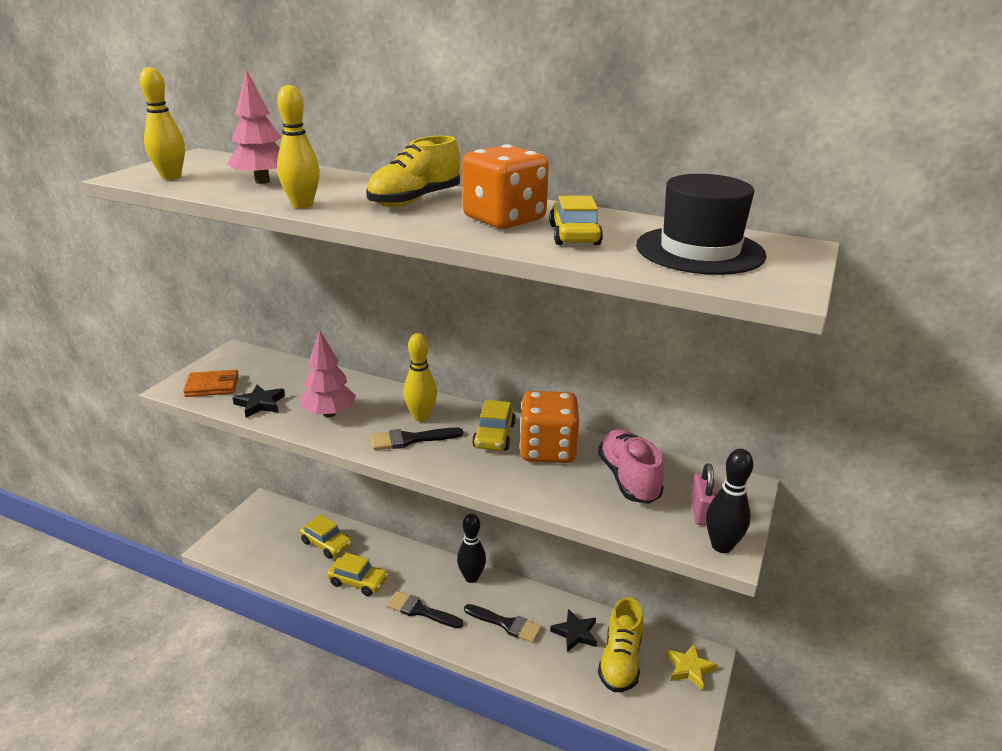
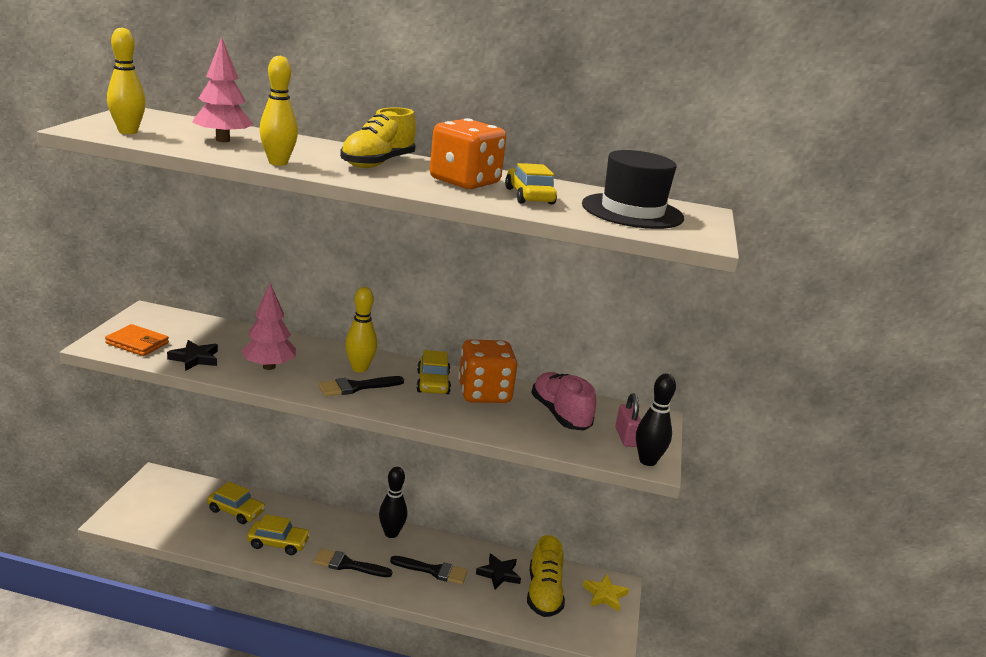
camera: 15 degrees left, 5 degrees down
orange wallet [183,370,239,397] -> orange wallet turned 45 degrees clockwise [105,324,169,356]

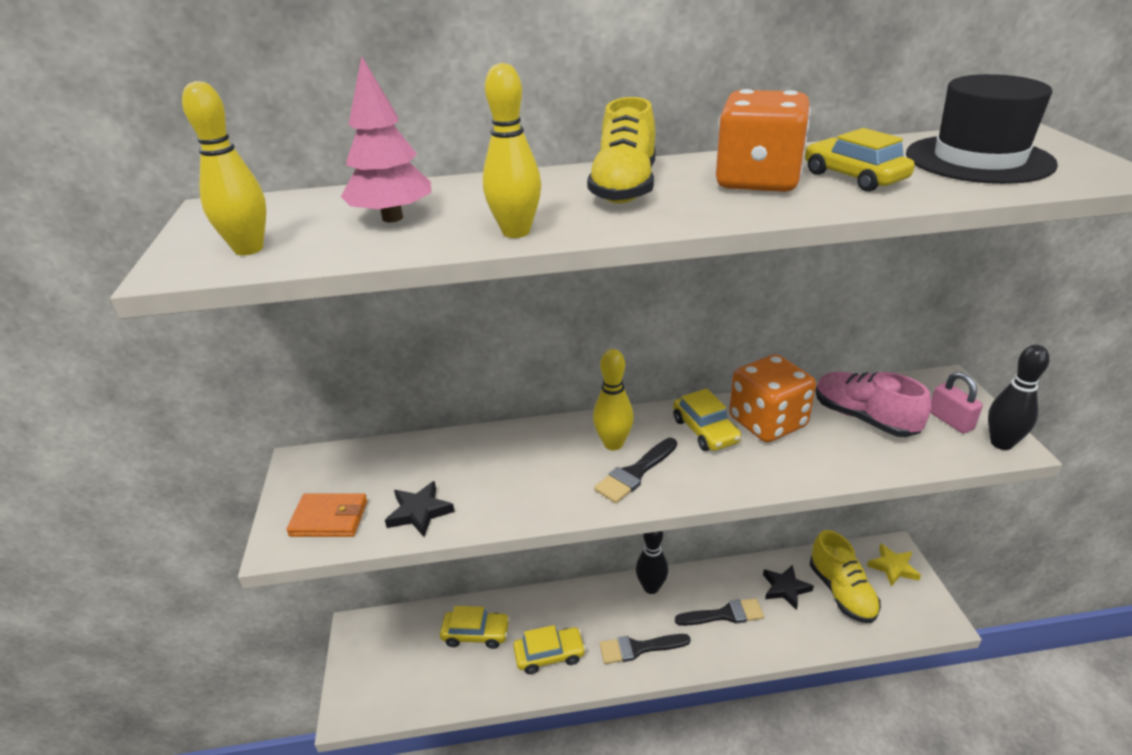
camera: 15 degrees left, 10 degrees up
pink tree [241,283,296,370] -> none

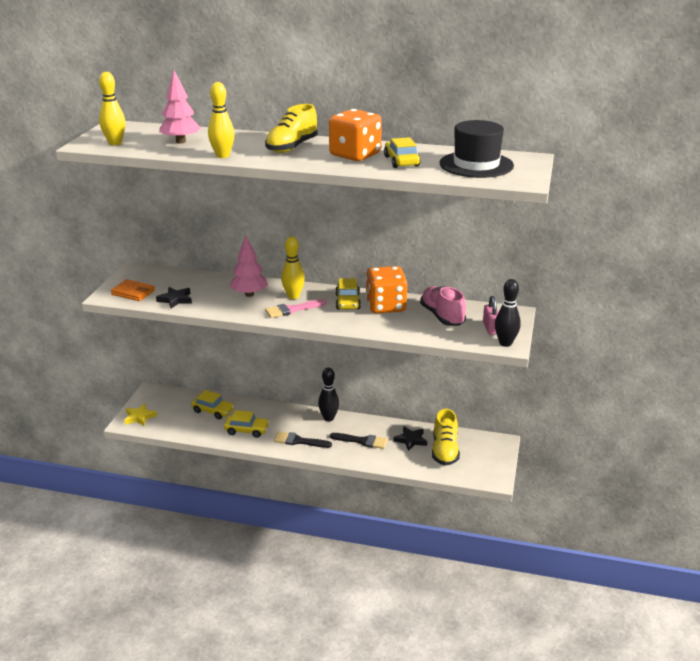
camera: 20 degrees right, 5 degrees down
black brush [594,438,677,503] -> pink brush [265,299,327,318]
yellow star [867,544,921,587] -> yellow star moved to [124,404,157,426]
none -> pink tree [230,235,268,297]

